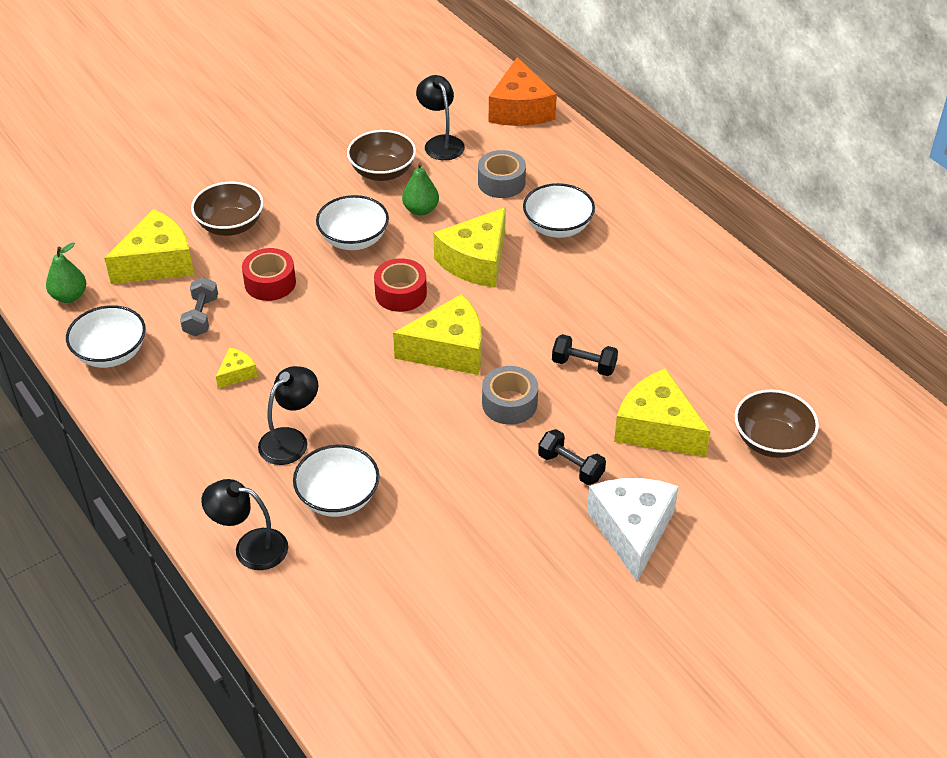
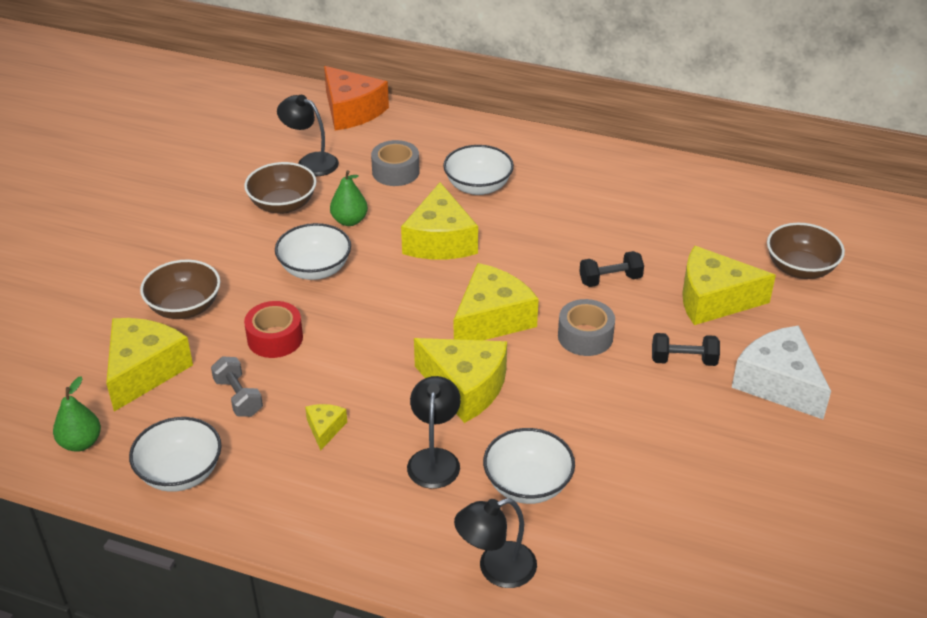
camera: 35 degrees left, 5 degrees down
red tape [374,258,427,312] -> none
none -> yellow cheese [414,338,507,423]

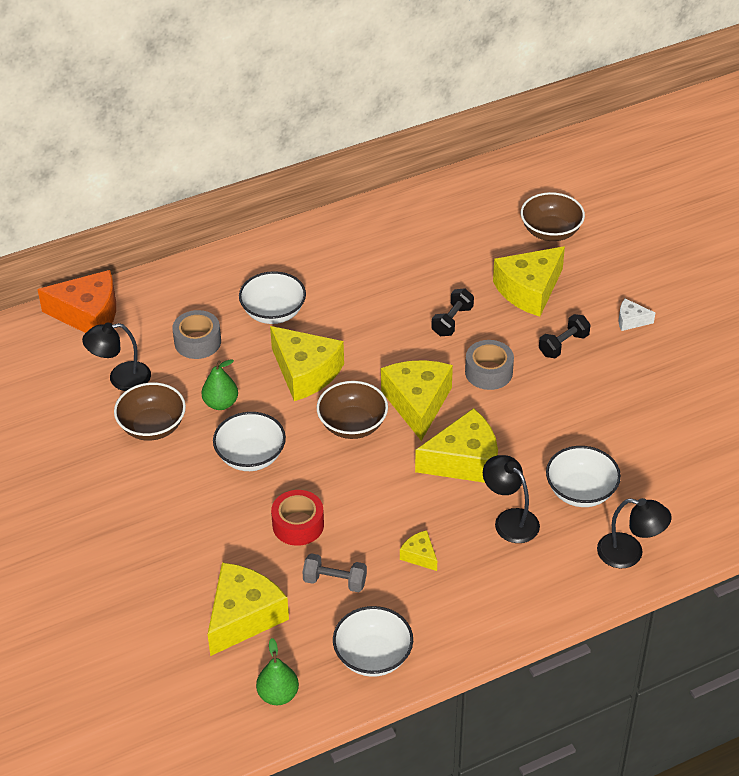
camera: 45 degrees left, 5 degrees up
yellow cheese [106,318,193,411] -> yellow cheese turned 60 degrees clockwise [207,563,289,656]
brown bowl [140,260,220,319] -> brown bowl moved to [317,381,388,439]
black lamp [454,498,537,588] -> black lamp turned 90 degrees counterclockwise [597,498,672,568]
white cheese [732,326,831,419] -> white cheese [619,298,655,331], size x0.47

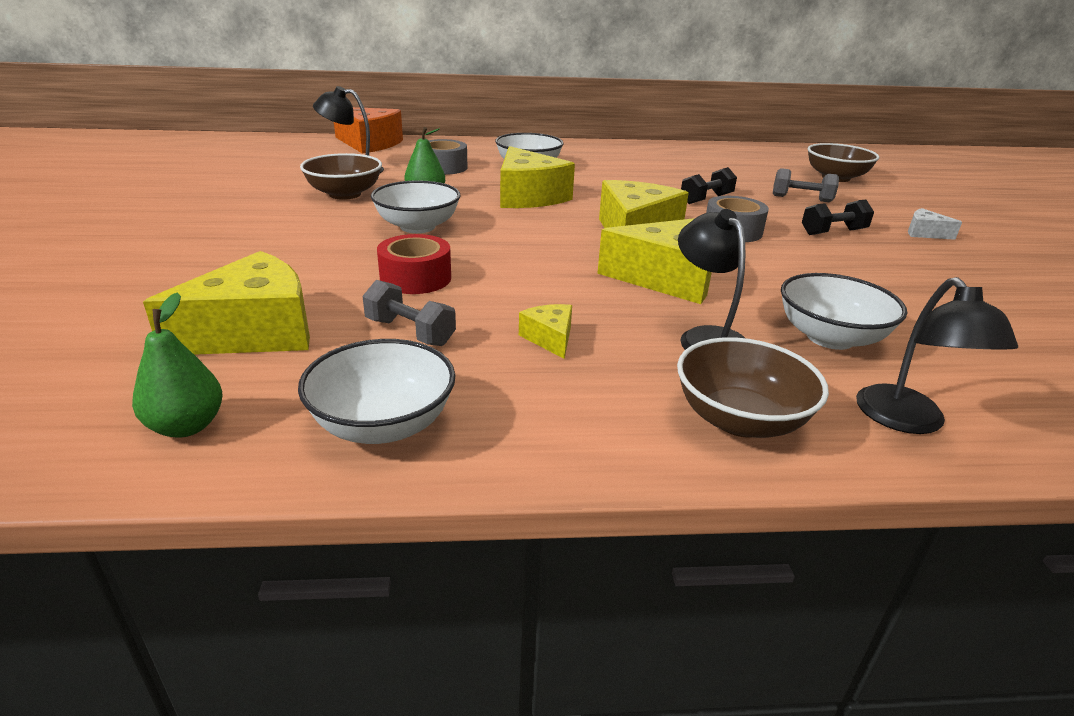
camera: 20 degrees right, 15 degrees down
brown bowl [317,381,388,439] -> brown bowl moved to [677,337,829,438]
yellow cheese [493,246,565,317] -> grey dumbbell [773,168,839,202]
black lamp [597,498,672,568] -> black lamp turned 45 degrees clockwise [856,277,1018,434]

